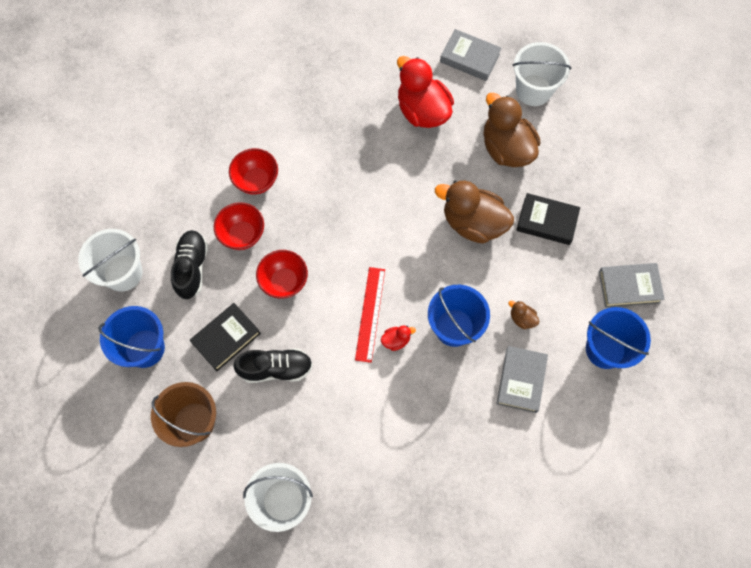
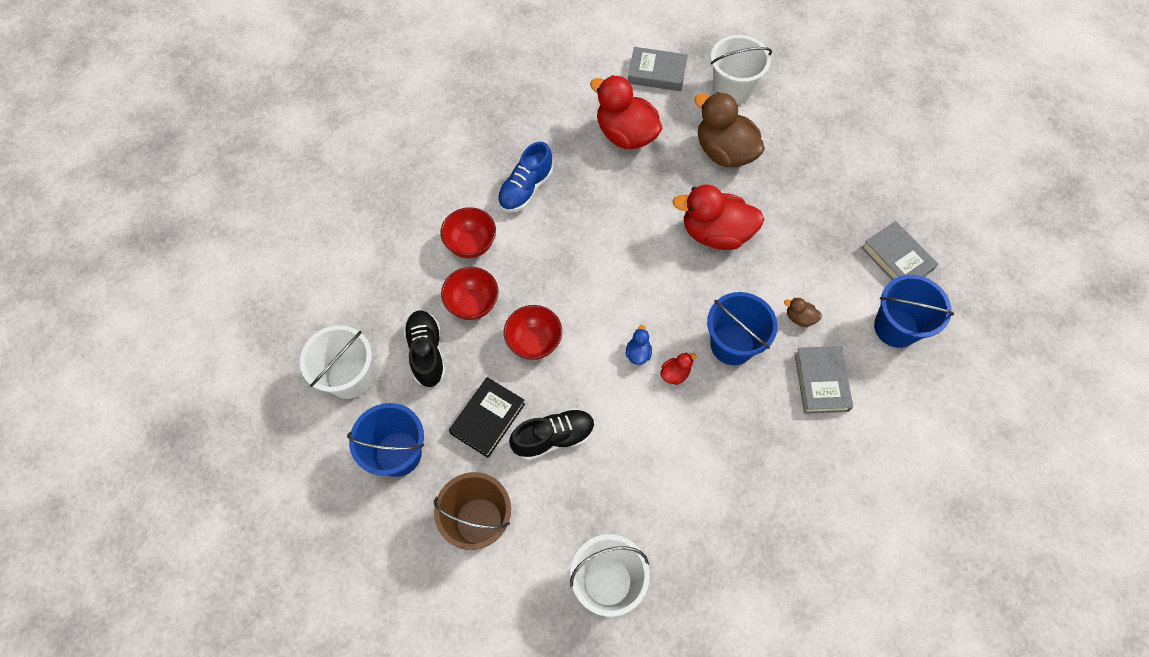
camera: 15 degrees left, 5 degrees down
red ruler [355,267,385,363] -> blue duck [626,325,652,365]
brown duck [435,180,514,244] -> red duck [672,185,764,250]
black book [516,193,580,245] -> none
grey book [599,263,665,308] -> grey book turned 75 degrees clockwise [861,221,938,280]
none -> blue shoe [497,142,553,212]

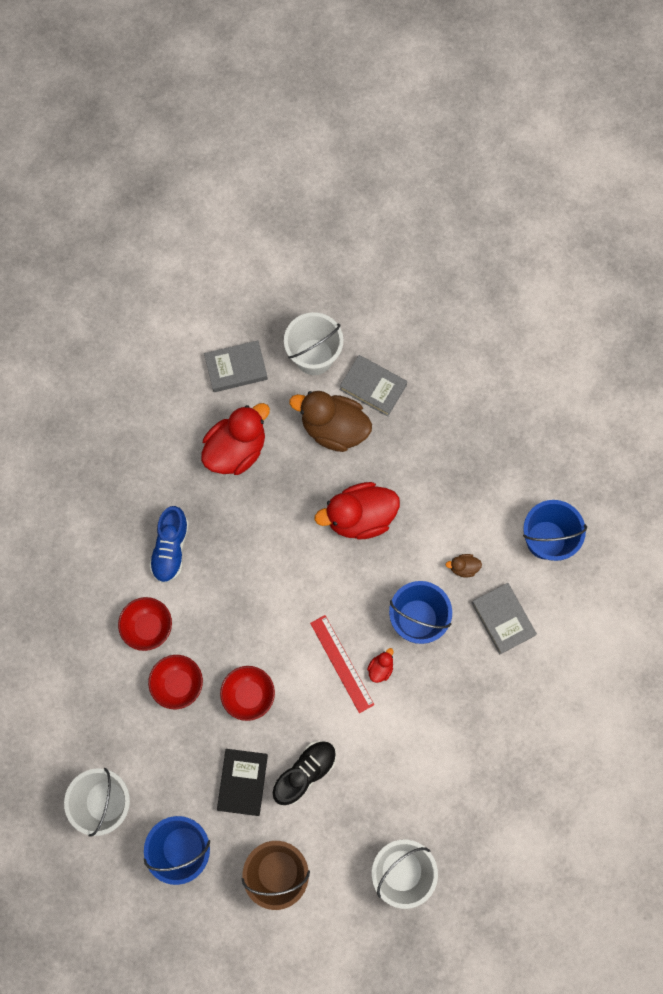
camera: 25 degrees left, 10 degrees up
black shoe [403,310,446,387] -> none
red duck [590,75,663,149] -> red duck turned 120 degrees clockwise [201,403,270,475]
blue duck [626,325,652,365] -> red ruler [310,615,374,713]
grey book [861,221,938,280] -> grey book moved to [340,355,407,417]

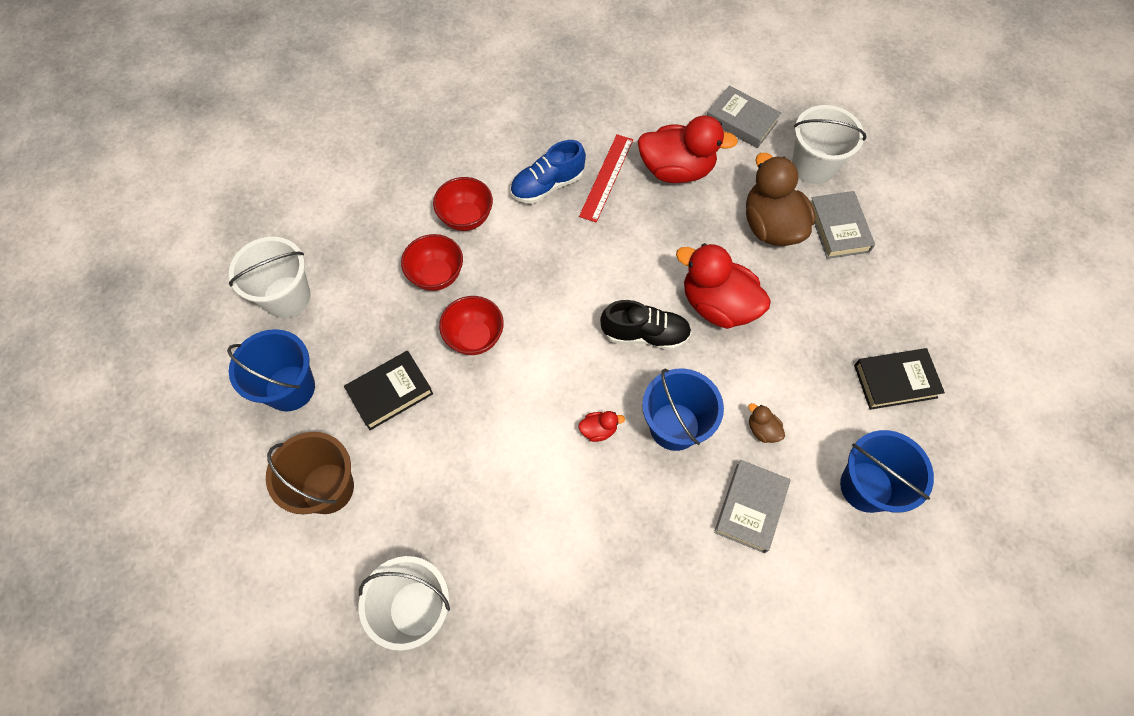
camera: 50 degrees right, 10 degrees down
black shoe [273,741,336,805] -> black shoe moved to [600,300,692,350]
red ruler [310,615,374,713] -> red ruler moved to [579,134,633,222]
none -> black book [854,348,945,410]

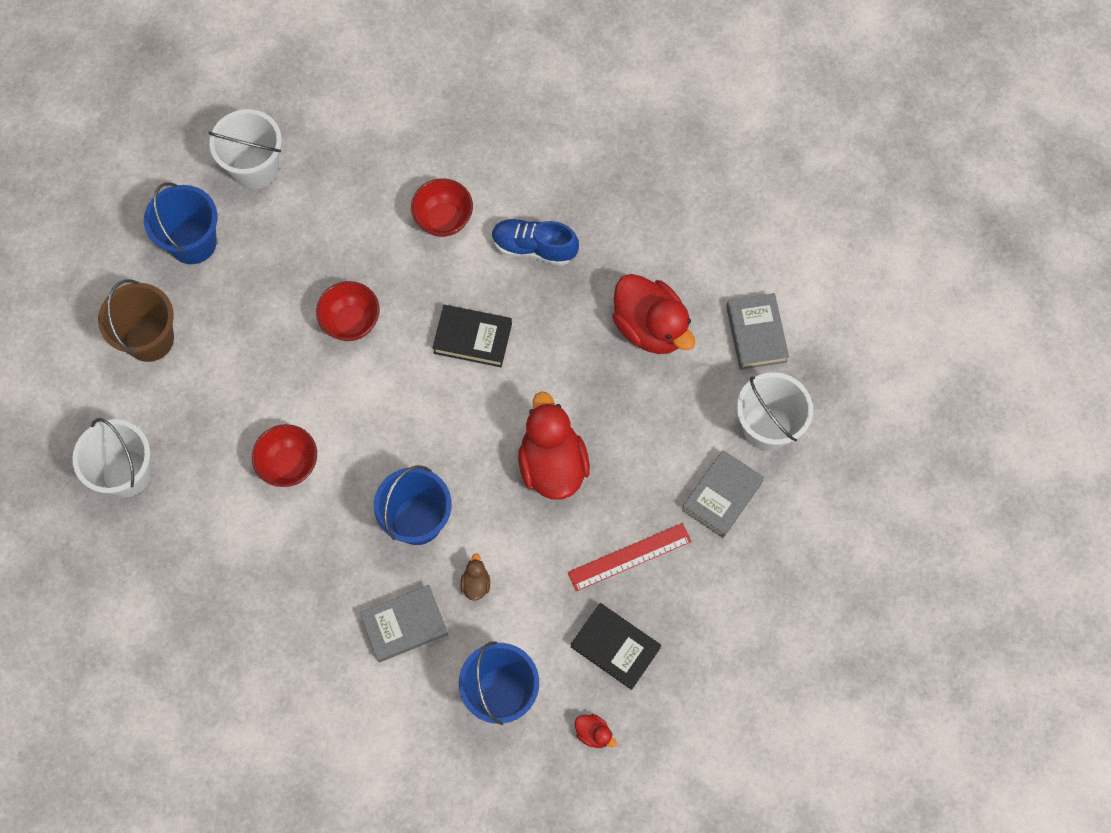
camera: 45 degrees right, 5 degrees up
black book [344,351,433,430] -> black book moved to [432,305,512,367]
red bowl [401,234,463,291] -> red bowl moved to [252,424,317,487]
red duck [578,411,625,442] -> red duck moved to [575,714,617,748]
red ruler [579,134,633,222] -> red ruler moved to [568,523,691,591]
black shoe [600,300,692,350] -> none
brown duck [746,153,816,246] -> none

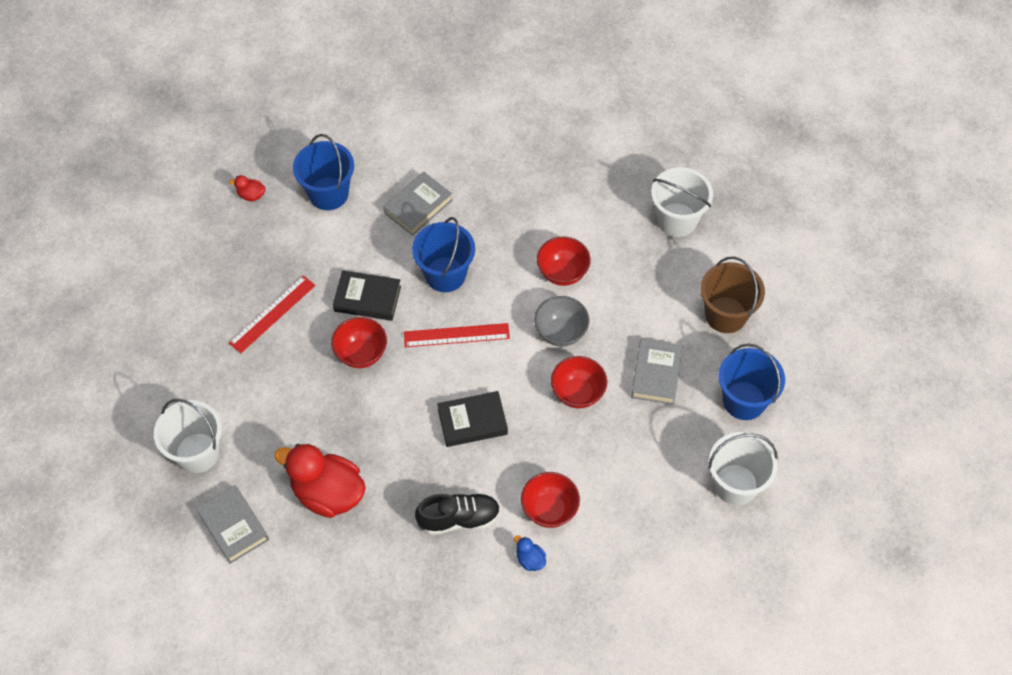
camera: 155 degrees right, 10 degrees down
brown duck [460,553,490,601] -> none
blue shoe [492,219,579,266] -> black shoe [415,493,500,535]
red duck [518,392,590,500] -> red bowl [331,317,387,368]
black book [571,603,661,690] -> black book moved to [333,270,401,321]
grey book [682,450,764,538] -> grey book moved to [631,338,683,405]
none -> red ruler [404,323,510,347]
none -> blue duck [514,535,546,571]
none -> grey bowl [534,296,590,347]

